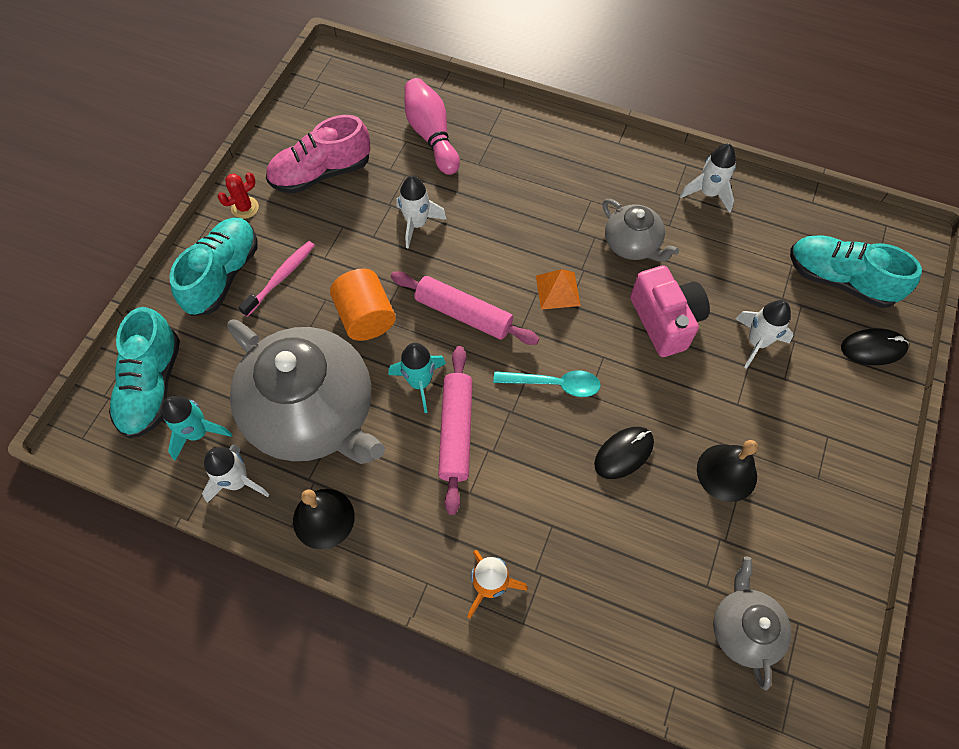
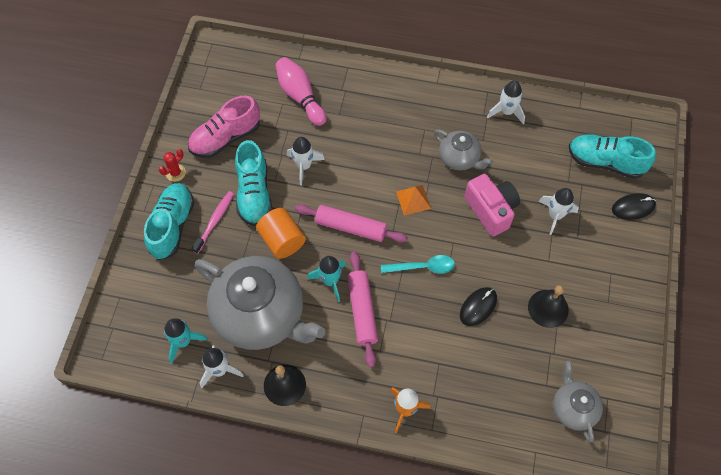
camera: 10 degrees left, 0 degrees up
turquoise shoe [109,307,180,439] -> turquoise shoe moved to [235,140,272,226]

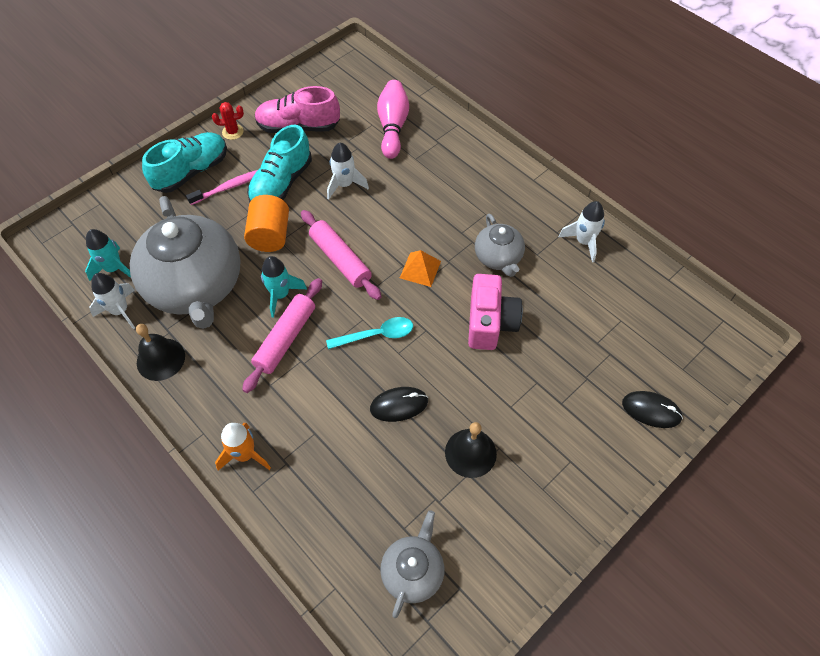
camera: 35 degrees right, 5 degrees down
turquoise spoon [381,255,455,274] -> turquoise spoon turned 45 degrees counterclockwise [326,317,413,349]
white rocket [539,188,579,235] -> none
turquoise shoe [569,135,656,179] -> none

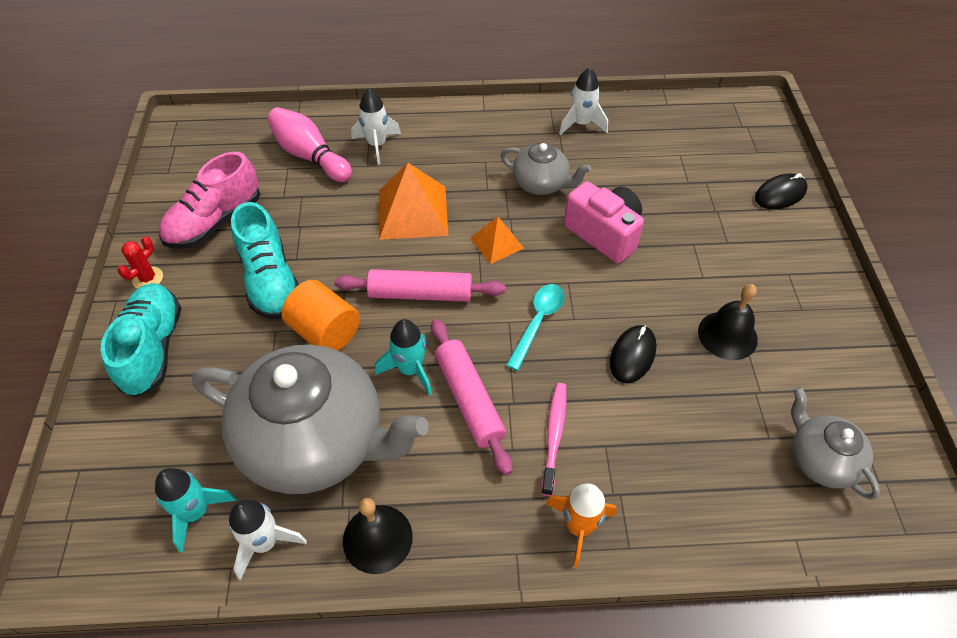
camera: 50 degrees left, 5 degrees down
pink toothbrush [186,170,258,205] -> pink toothbrush moved to [541,383,566,496]
white rocket [327,143,369,200] -> white rocket moved to [351,89,401,165]
none -> orange pyramid [379,163,448,240]

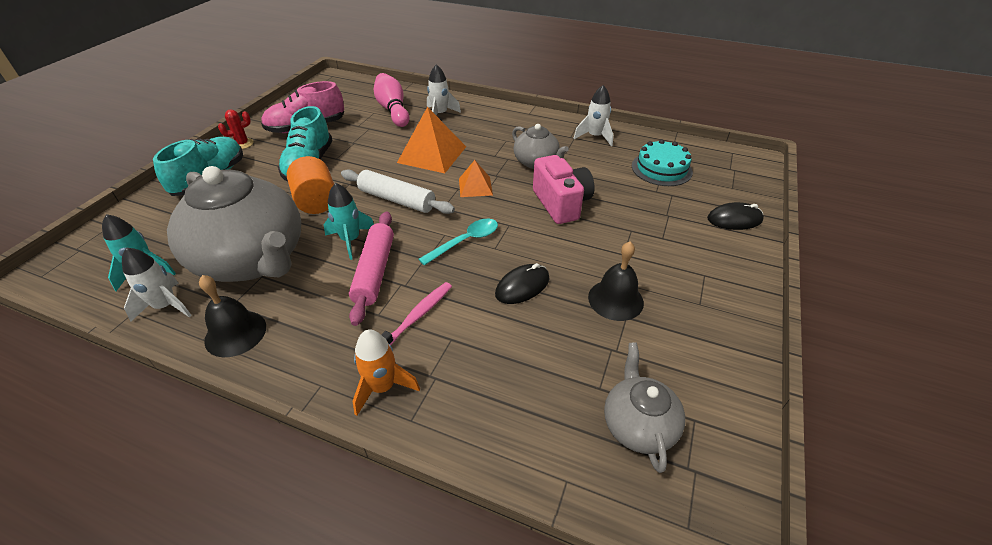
camera: 25 degrees right, 10 degrees down
pink rolling pin [334,269,506,302] -> white rolling pin [341,169,455,214]
none -> turquoise cake [632,139,693,186]

